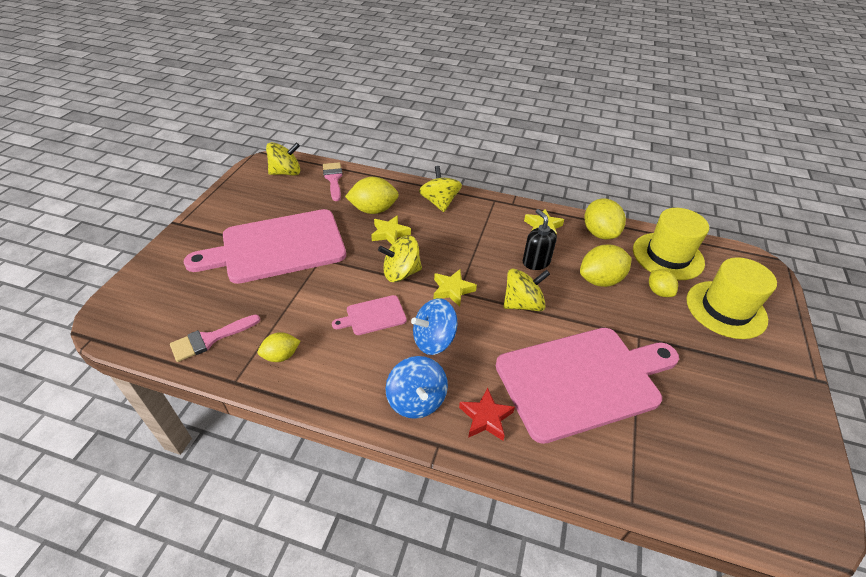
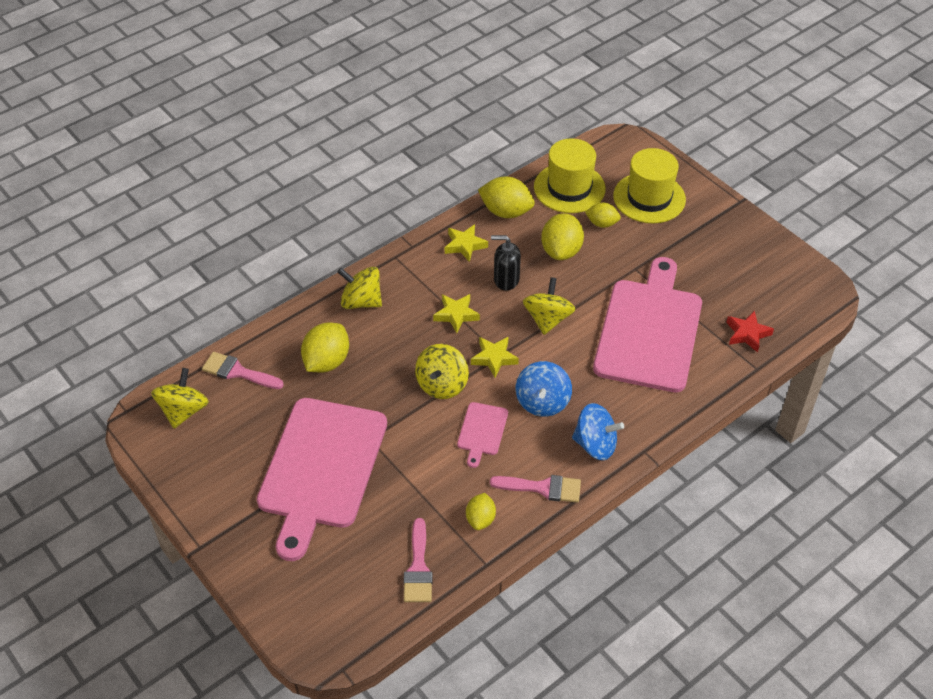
camera: 55 degrees left, 5 degrees up
yellow star [371,215,411,244] -> yellow star moved to [433,294,480,333]
red star [459,388,515,441] -> red star moved to [726,311,774,353]
none -> pink brush [490,475,581,503]

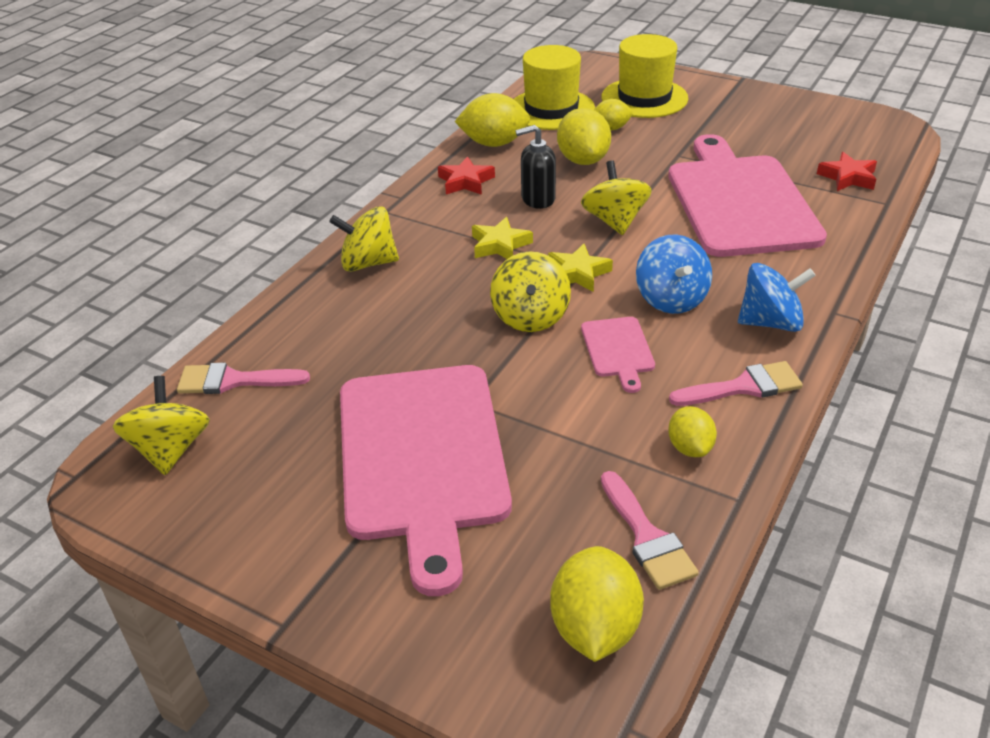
camera: 20 degrees left, 10 degrees down
yellow lemon [301,323,349,373] -> yellow lemon moved to [550,546,644,662]
yellow star [445,224,488,262] -> red star [438,156,495,195]

